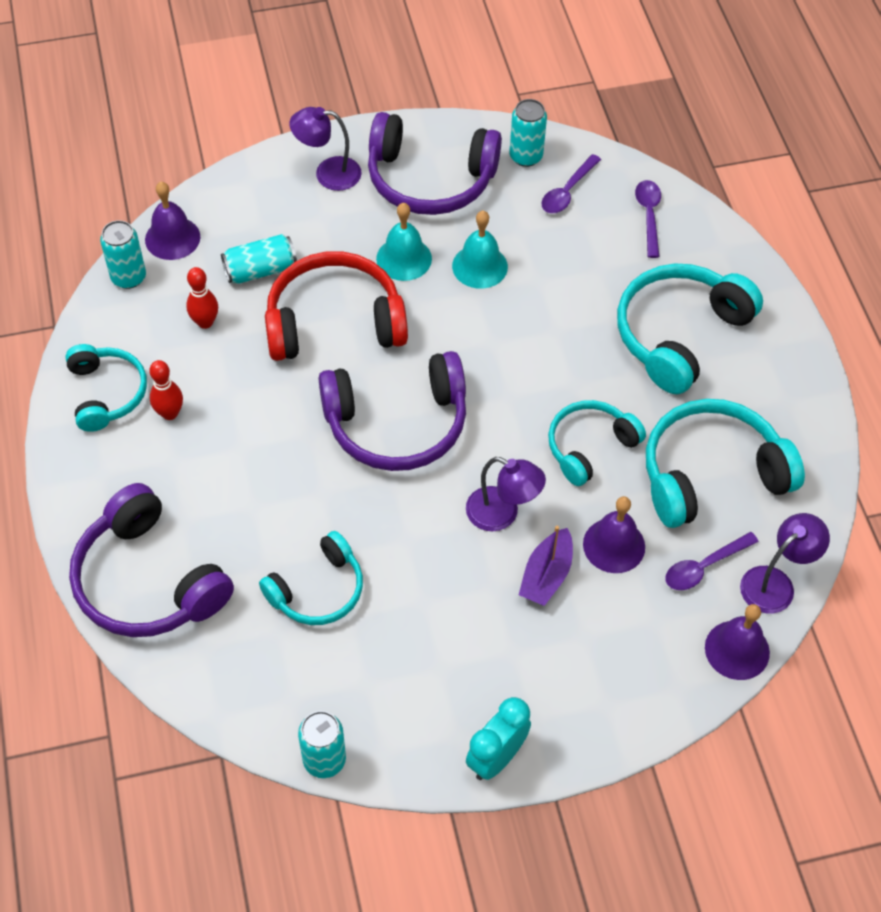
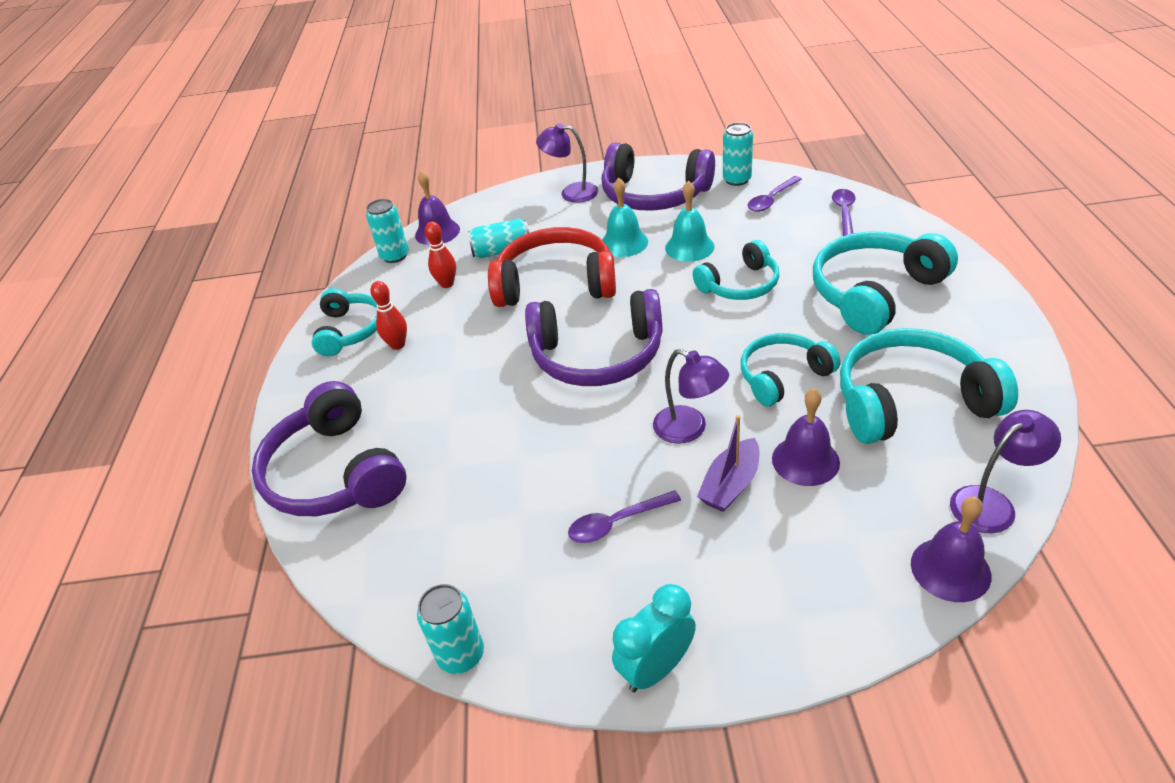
camera: 15 degrees right, 15 degrees down
turquoise headphones [259,531,363,625] -> turquoise headphones moved to [693,240,779,300]
purple spoon [666,532,759,590] -> purple spoon moved to [568,490,681,543]

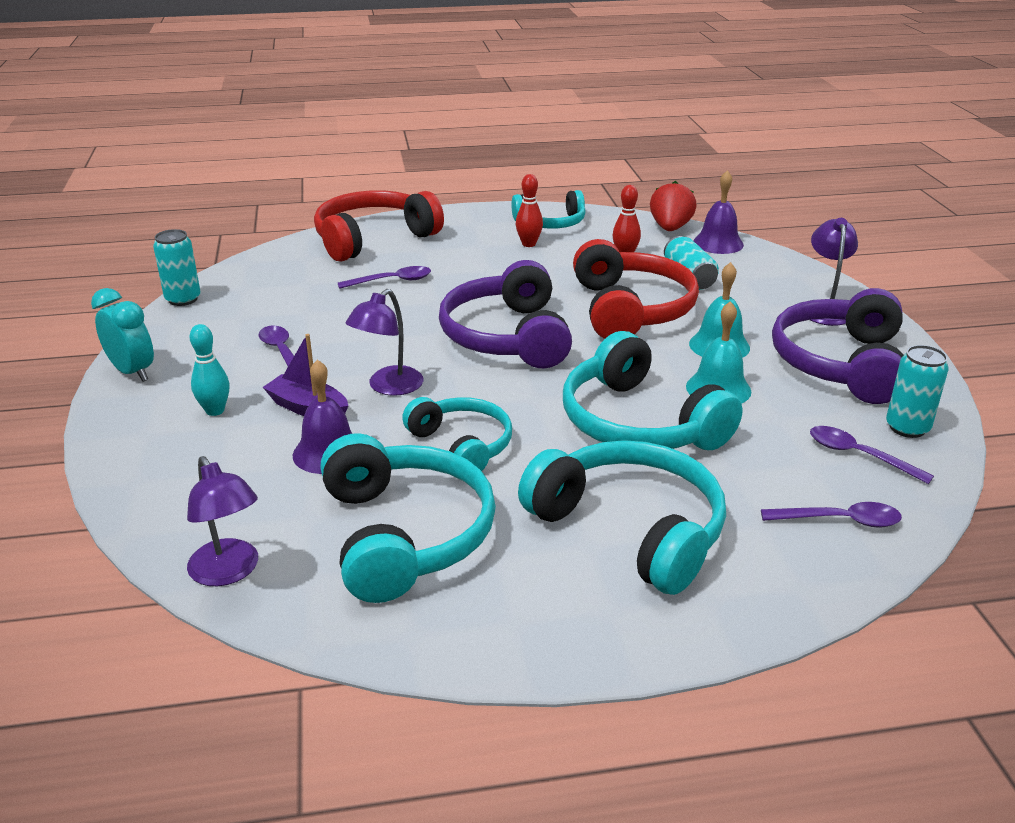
camera: 80 degrees right, 10 degrees down
purple headphones [252,381,406,516] -> red headphones [314,190,444,262]
turquoise can [366,199,409,263] -> red strawberry [650,181,697,231]
turquoise headphones [693,240,779,300] -> turquoise headphones [563,331,743,450], size x1.60
purple bell [911,496,991,602] -> none
none -> turquoise bowling pin [190,324,229,416]
none -> purple spoon [338,266,431,289]

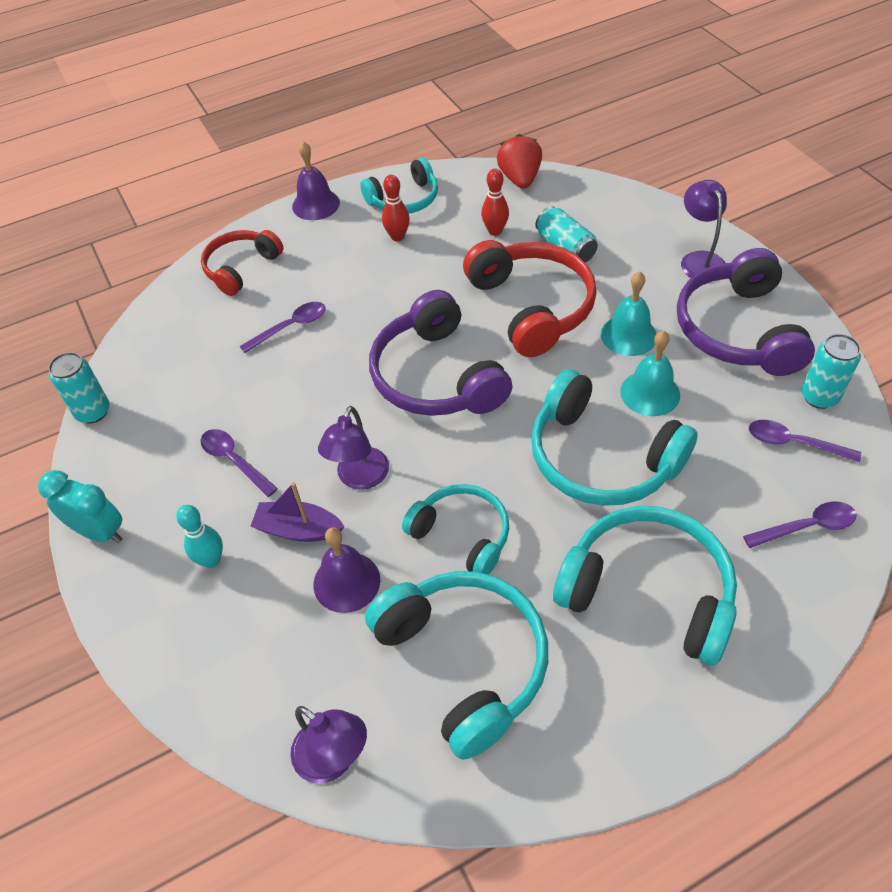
camera: 15 degrees left, 20 degrees up
red headphones [314,190,444,262] -> red headphones [201,230,284,296], size x0.62
purple bell [694,170,744,254] -> purple bell moved to [292,142,340,220]

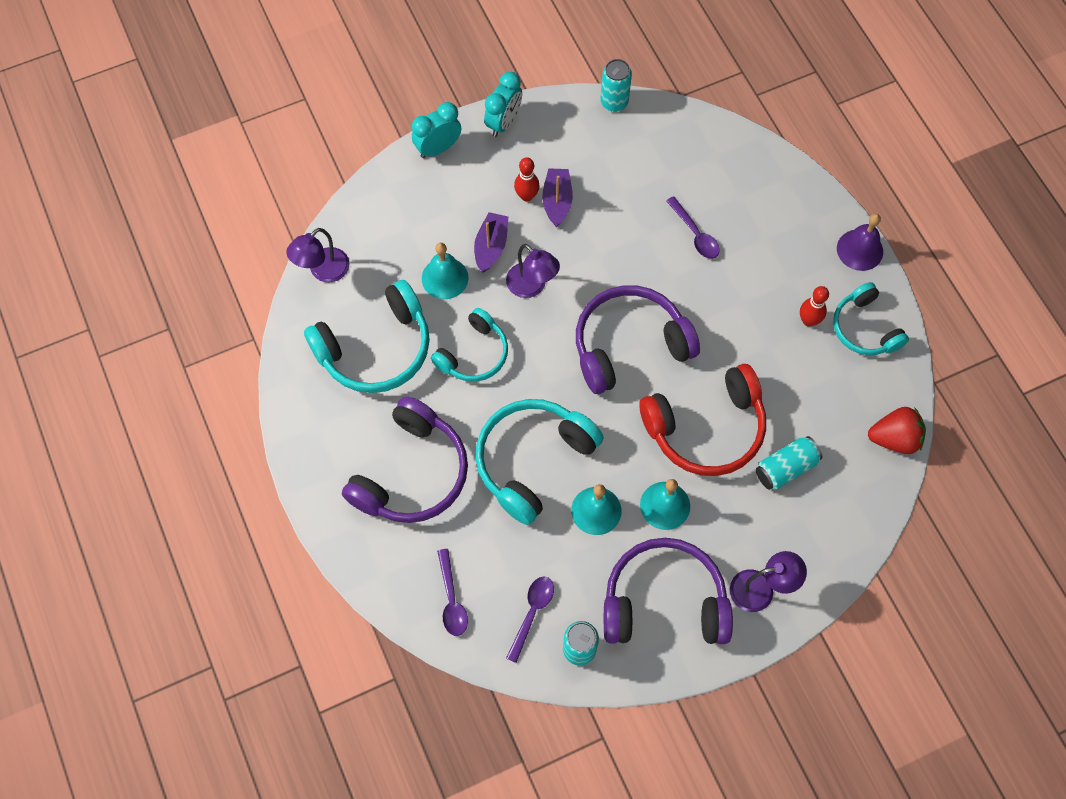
camera: 90 degrees right, 15 degrees up
turquoise bowling pin [176,505,223,568] -> none
red headphones [201,230,284,296] -> none
purple spoon [201,429,278,497] -> purple boat [542,168,573,227]
purple bell [313,527,380,613] -> turquoise bell [422,243,468,299]
purple lamp [318,406,389,490] -> purple lamp turned 150 degrees counterclockwise [506,244,560,298]
red bowling pin [481,168,509,236] -> red bowling pin moved to [514,157,540,202]
turquoise headphones [553,506,737,665] -> purple headphones [342,396,468,523]
none -> turquoise clock [412,102,461,158]

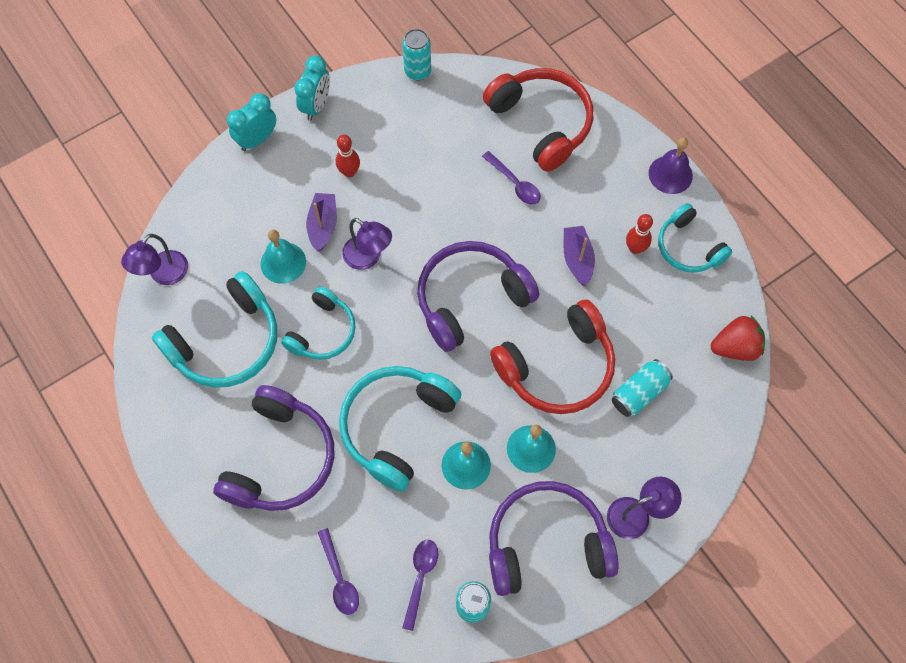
camera: 10 degrees left, 0 degrees up
purple boat [542,168,573,227] -> purple boat moved to [564,226,595,286]
none -> red headphones [483,68,593,172]

